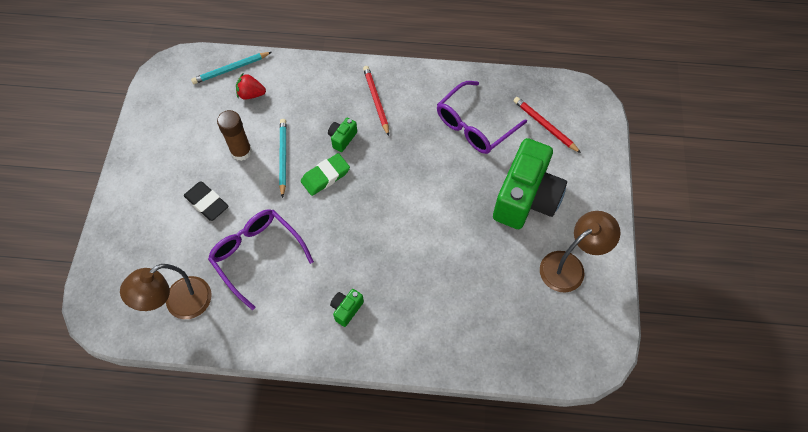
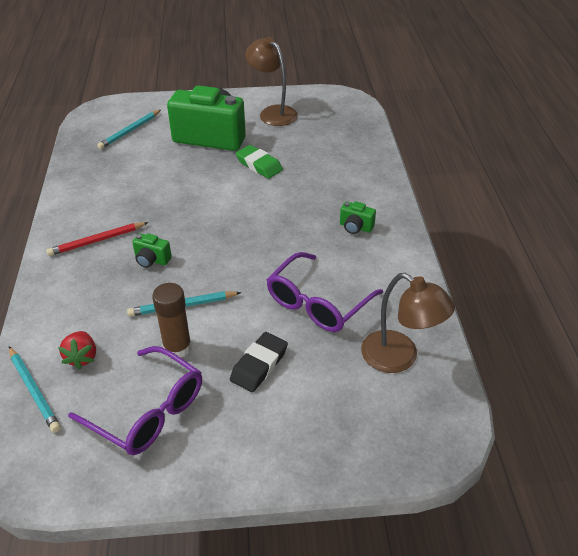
camera: 100 degrees left, 20 degrees down
green eraser [301,153,350,196] -> green eraser moved to [236,145,283,179]
purple glasses [437,81,527,154] -> purple glasses moved to [68,346,202,455]
red pencil [513,97,581,153] -> turquoise pencil [97,110,161,149]

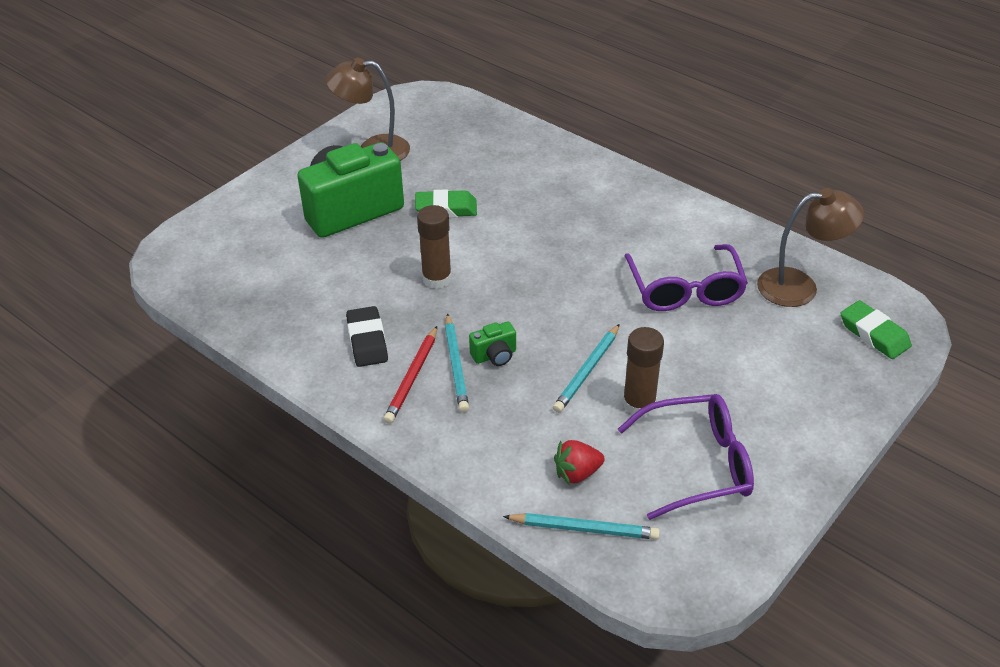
camera: 45 degrees left, 0 degrees up
red strawberry [58,331,96,370] -> red strawberry turned 120 degrees clockwise [554,440,605,485]
turquoise pencil [97,110,161,149] -> turquoise pencil moved to [445,313,469,412]
black eraser [230,332,288,392] -> black eraser moved to [346,306,388,367]
green camera [340,201,376,234] -> none
none -> brown glue stick [417,205,452,289]
none -> green eraser [840,300,912,359]

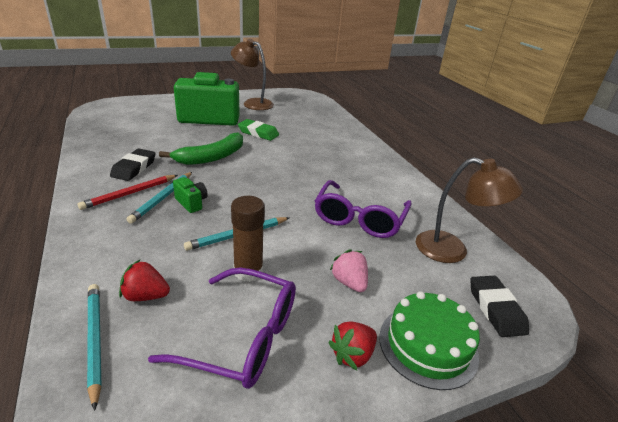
camera: 25 degrees right, 10 degrees down
brown glue stick [417,205,452,289] -> green banana [159,132,243,165]
green camera [469,321,516,366] -> green camera turned 135 degrees counterclockwise [173,177,208,213]
turquoise pencil [503,513,660,540] -> turquoise pencil turned 150 degrees counterclockwise [87,284,102,411]
green eraser [840,300,912,359] -> black eraser [470,276,529,337]
none -> red strawberry [328,321,377,370]
none -> pink strawberry [330,249,368,292]
none -> green cake [379,291,480,390]

